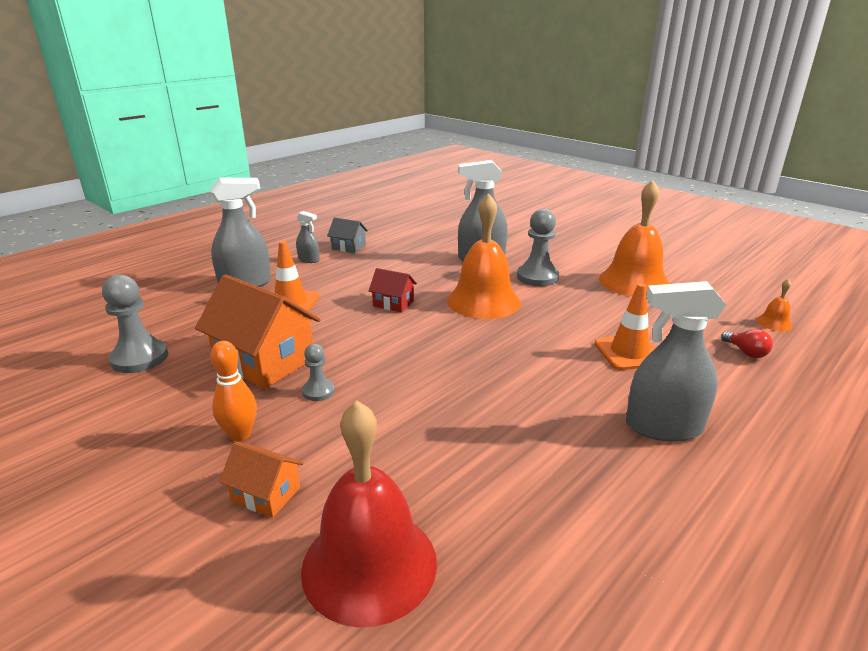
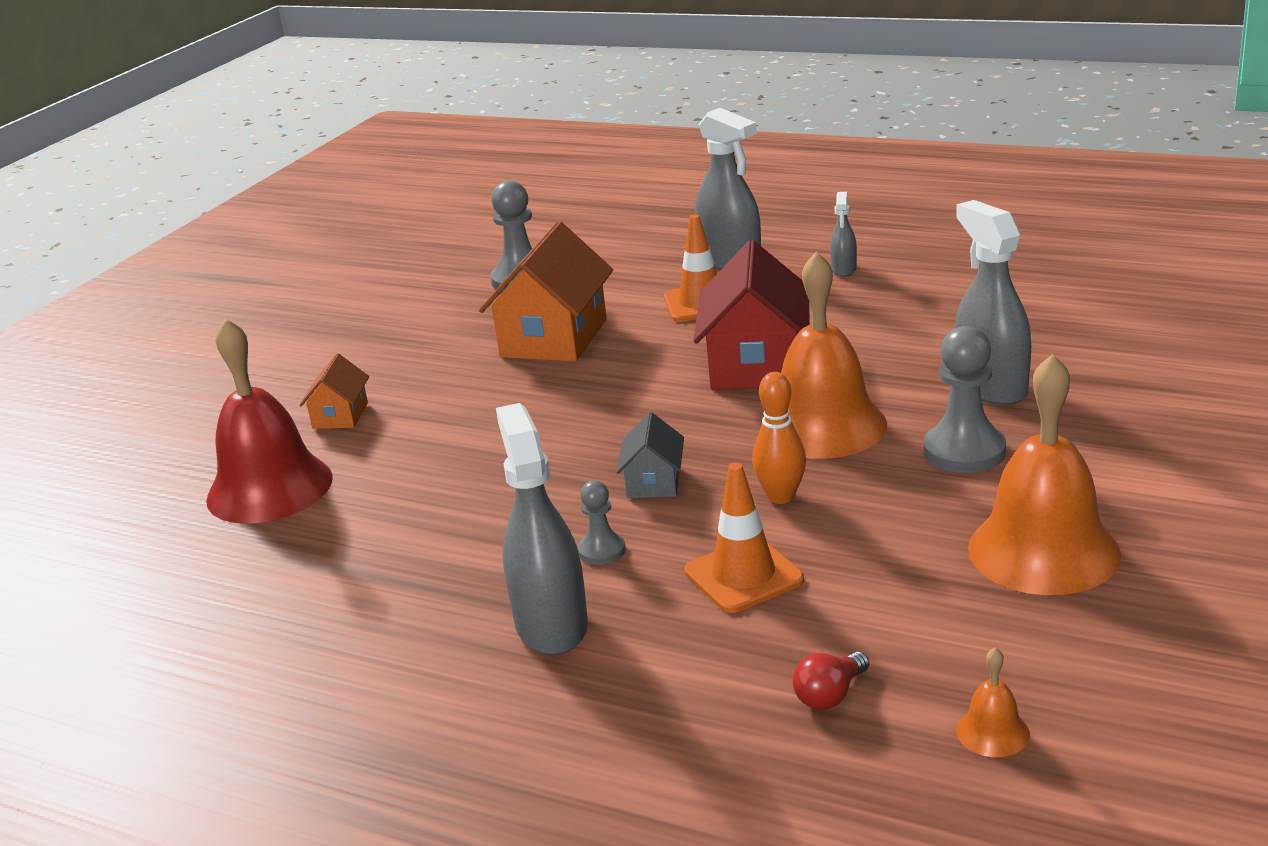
camera: 75 degrees right, 0 degrees up
orange bowling pin [210,341,257,441] -> orange bowling pin moved to [752,372,806,504]
grey pawn [302,344,335,401] -> grey pawn moved to [578,481,626,565]
grey house [327,217,368,253] -> grey house moved to [617,412,684,498]
red house [369,268,417,313] -> red house [693,240,809,390], size x1.99

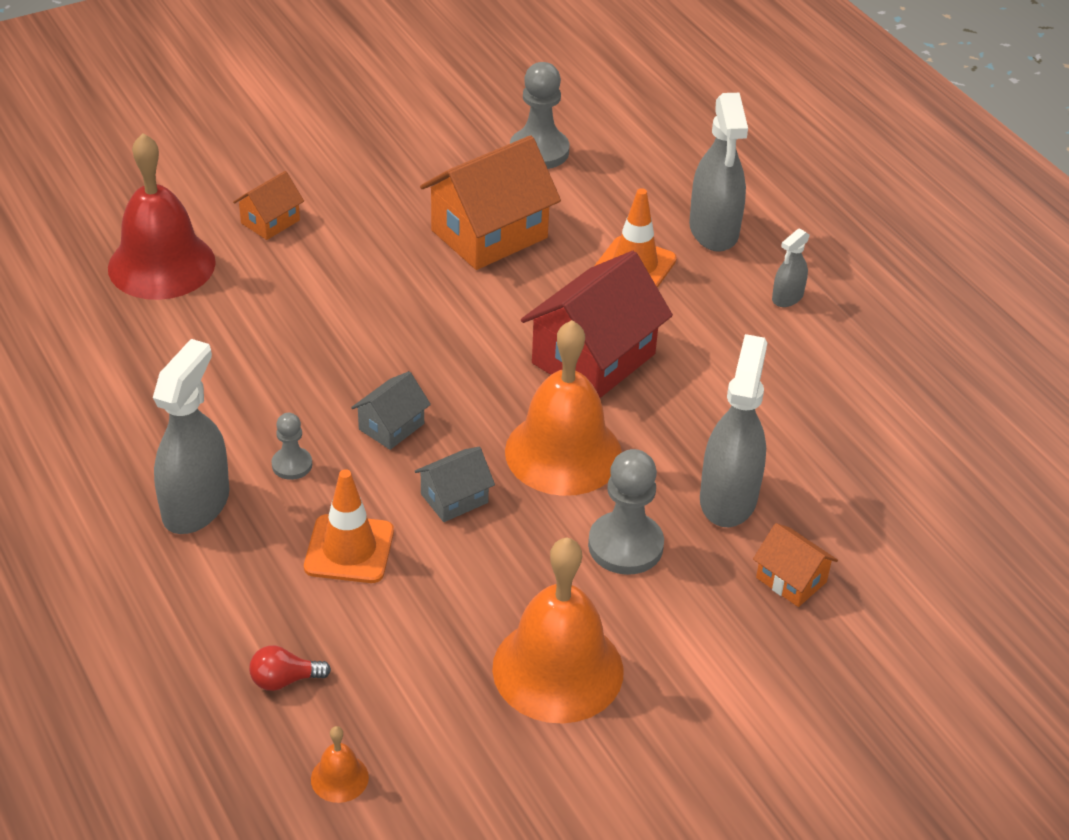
camera: 30 degrees right, 15 degrees up
orange bowling pin [752,372,806,504] -> grey house [415,447,495,522]
none -> orange house [753,523,838,607]

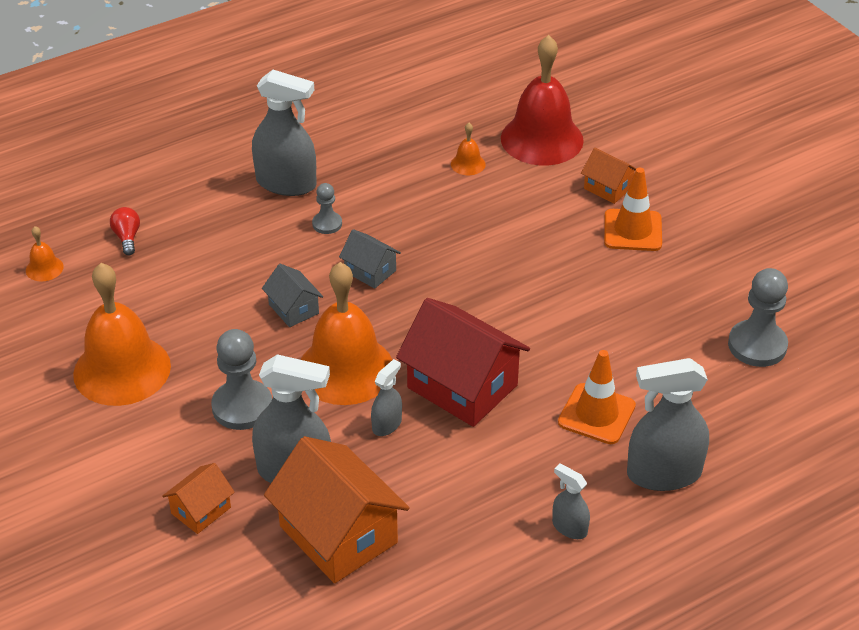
camera: 90 degrees right, 0 degrees up
orange traffic cone [304,469,394,583] -> orange traffic cone moved to [604,168,662,251]
orange house [420,135,561,270] -> orange house moved to [264,436,410,583]
none -> grey spray bottle [371,359,402,436]
none -> orange bell [451,123,485,175]

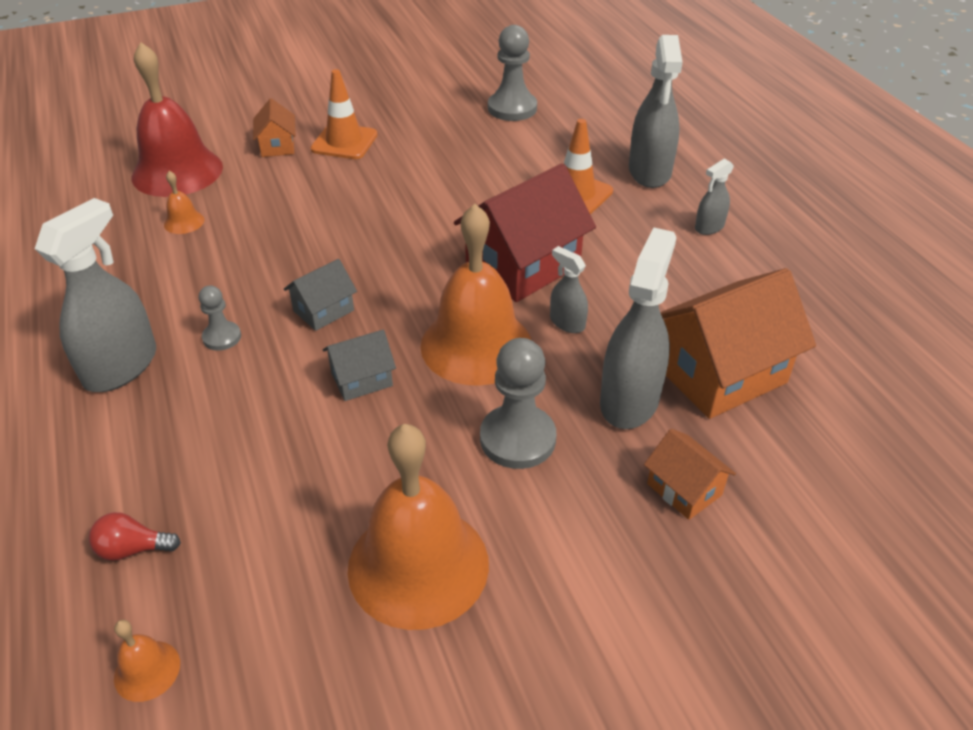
camera: 80 degrees left, 0 degrees up
orange house [581,148,636,204] -> orange house turned 60 degrees counterclockwise [253,98,296,157]

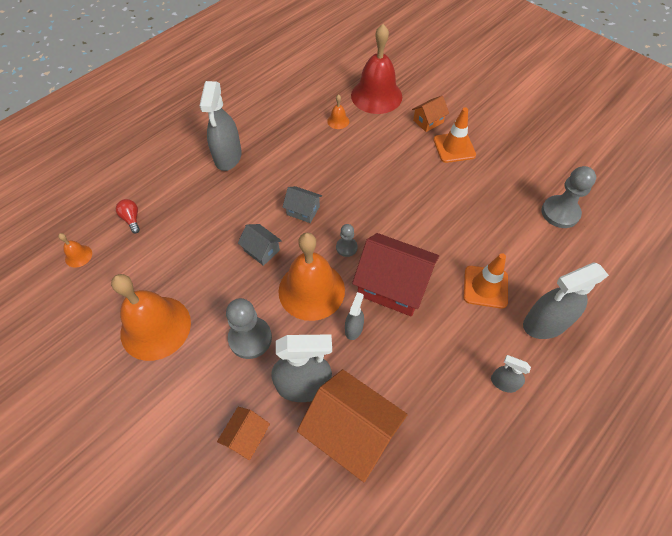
camera: 65 degrees right, 15 degrees up
grey spray bottle [35,198,156,392] -> grey spray bottle turned 90 degrees clockwise [199,81,242,171]
grey pawn [199,285,241,351] -> grey pawn moved to [336,224,358,257]

